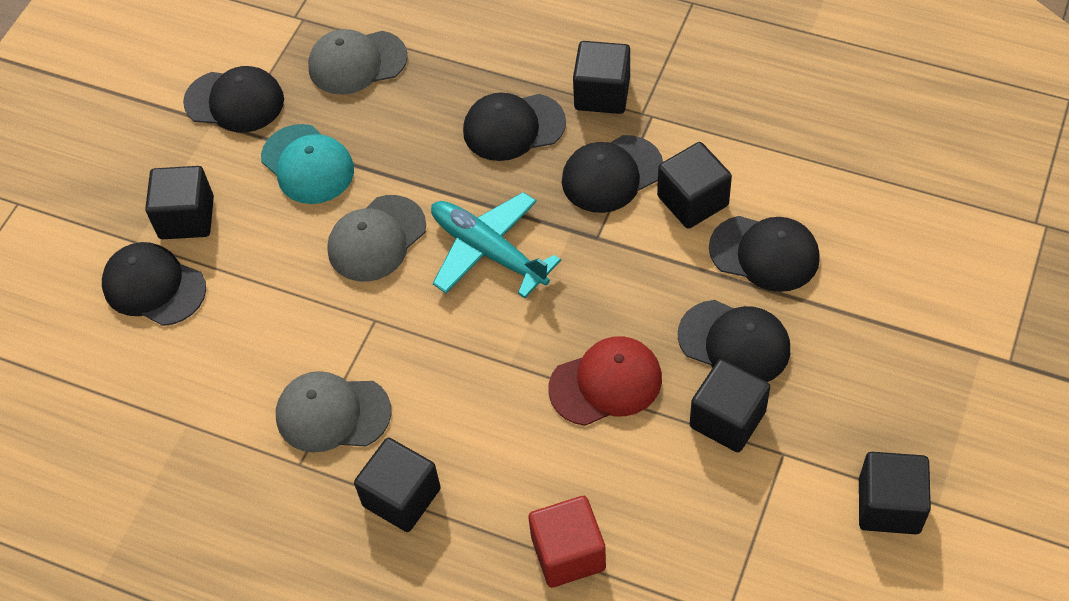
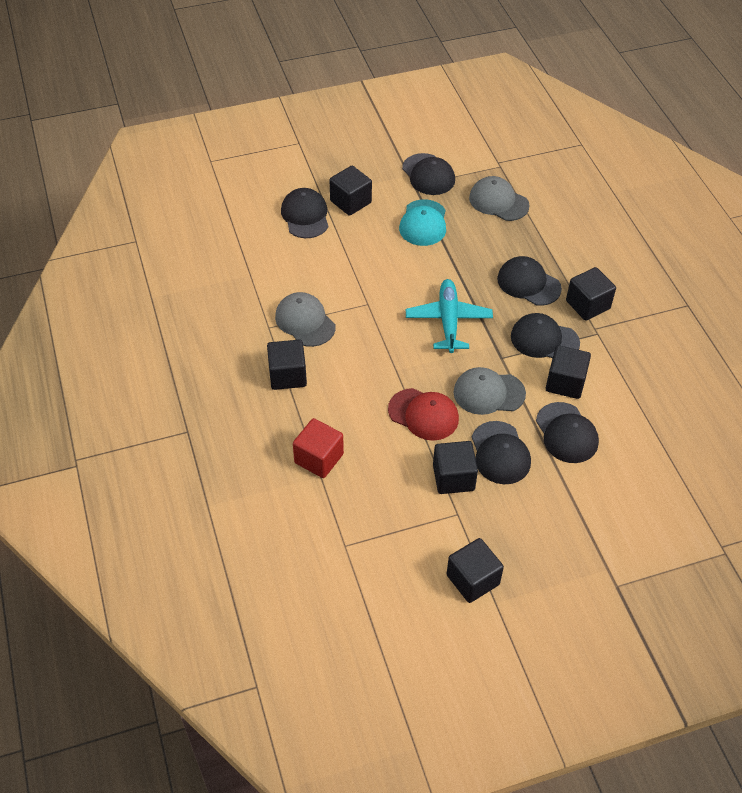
camera: 45 degrees right, 5 degrees down
grey cap [327,195,426,282] -> grey cap moved to [453,367,526,415]

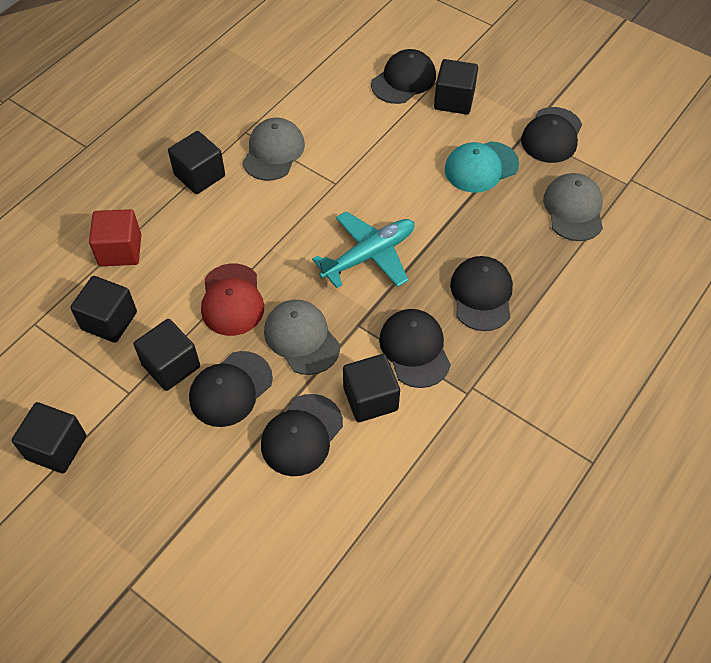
camera: 55 degrees right, 5 degrees up
black cube [566,267,616,321] -> black cube moved to [70,276,137,343]

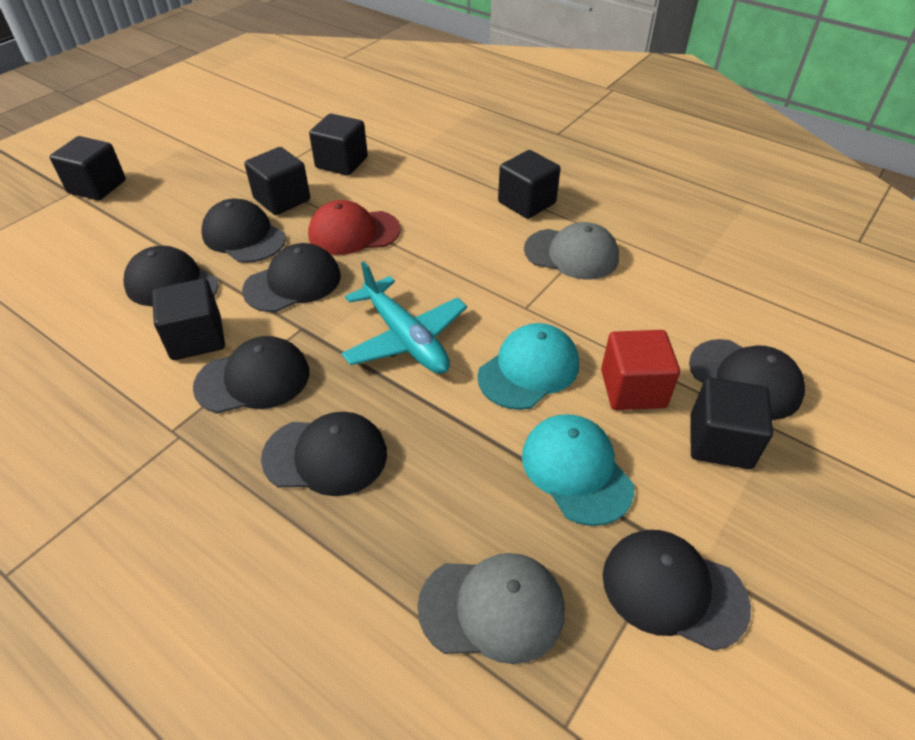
camera: 90 degrees right, 10 degrees down
black cube [12,402,86,473] -> black cube moved to [50,136,126,201]
red cube [89,209,141,266] -> red cube moved to [601,330,680,410]
grey cap [264,300,340,375] -> black cap [242,243,341,312]
none -> turquoise cap [477,323,579,410]

